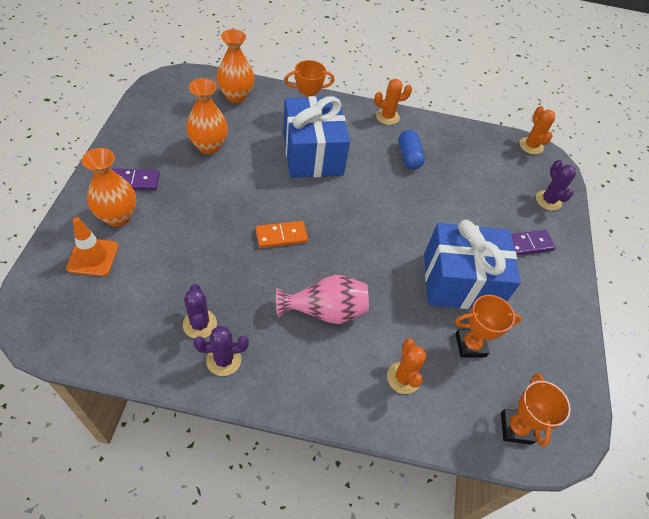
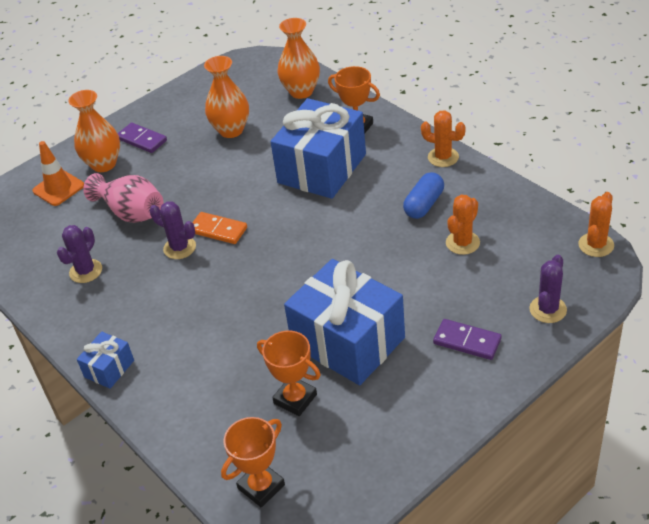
camera: 50 degrees right, 10 degrees down
purple cactus [193,326,249,376] -> purple cactus moved to [150,201,196,259]
pink vase [276,275,369,324] -> pink vase moved to [83,173,163,223]
orange cactus [387,338,427,394] -> orange cactus moved to [446,195,480,255]
none -> blue gift [77,332,134,389]

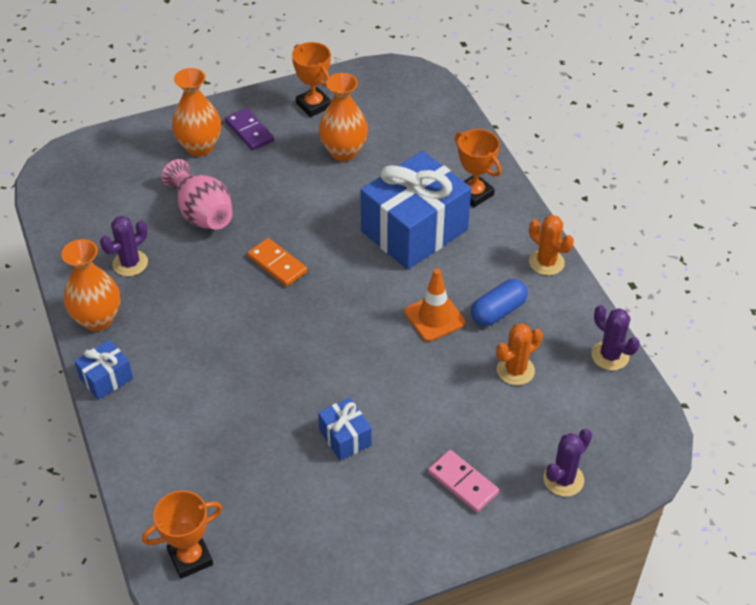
camera: 15 degrees right, 5 degrees up
orange traffic cone [33,141,84,206] -> orange traffic cone moved to [404,269,465,341]
purple cactus [150,201,196,259] -> purple cactus moved to [591,305,640,370]
orange trophy [257,330,321,416] -> orange trophy moved to [292,42,331,117]
orange vase [278,18,320,99] -> orange vase moved to [61,239,120,331]
blue gift [284,259,405,385] -> blue gift [318,398,372,461], size x0.45
purple domino [433,319,502,360] -> pink domino [428,450,499,513]
orange cactus [578,192,614,257] -> none

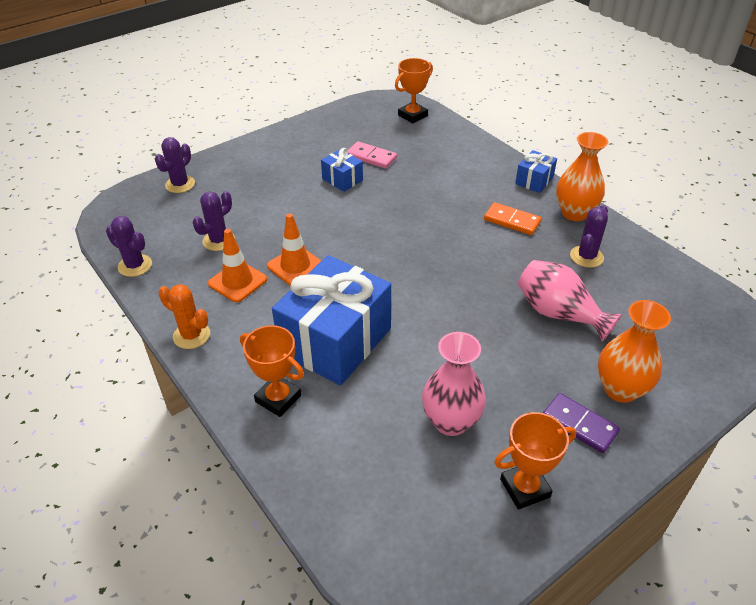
camera: 165 degrees right, 5 degrees down
orange domino [247,238,307,286] -> orange domino moved to [484,202,542,235]
orange trophy [292,42,331,117] -> orange trophy turned 60 degrees counterclockwise [494,412,576,510]
orange vase [319,73,368,161] -> pink vase [422,332,486,436]
pink domino [428,450,499,513] -> pink domino moved to [348,141,397,169]
blue capsule [471,279,528,326] -> orange traffic cone [208,229,267,302]
orange cactus [496,323,543,385] -> purple cactus [193,191,235,251]

